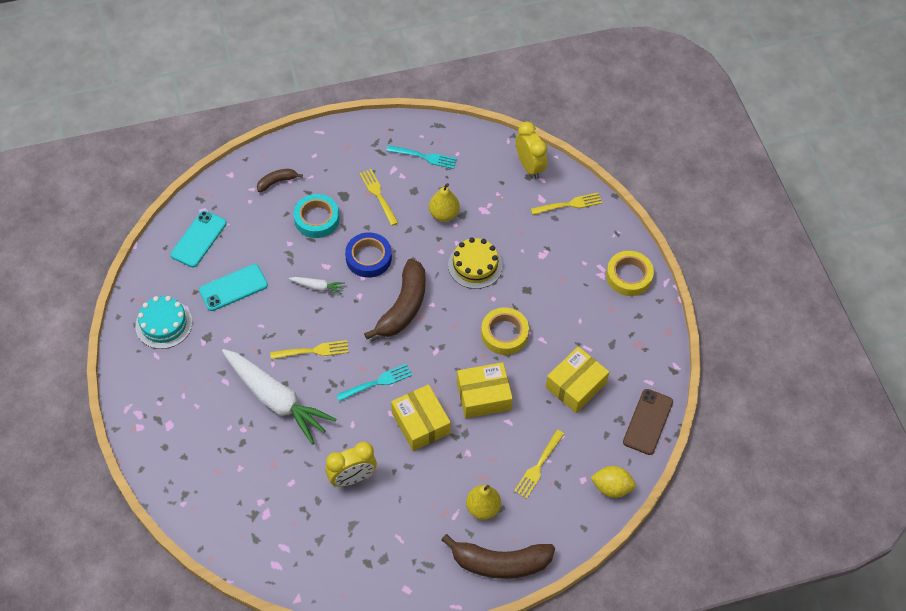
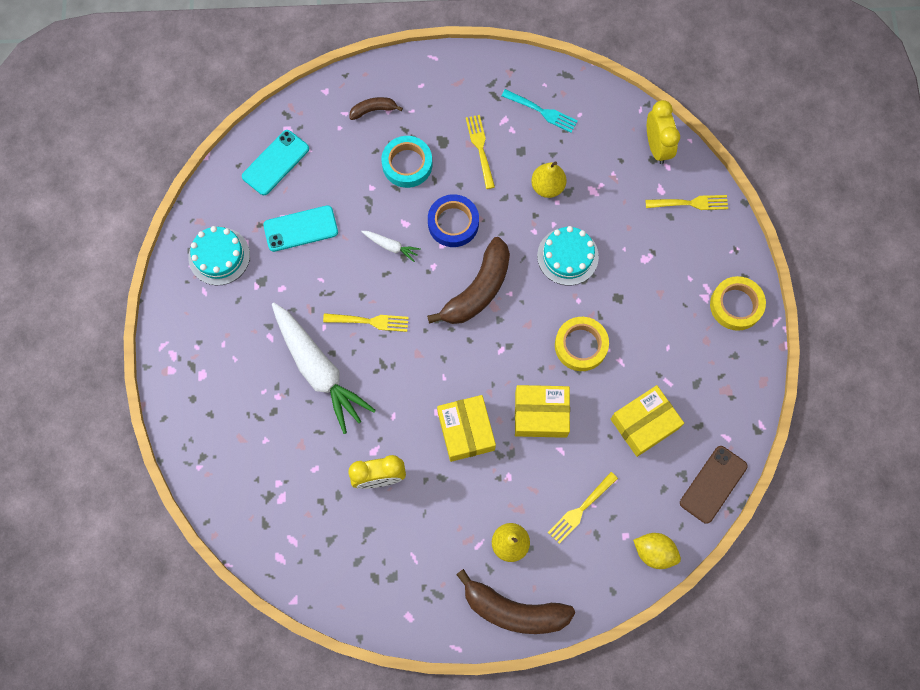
camera: 15 degrees right, 15 degrees up
turquoise fork [336,364,412,402] -> none
yellow cake [448,237,503,289] -> turquoise cake [537,226,599,286]

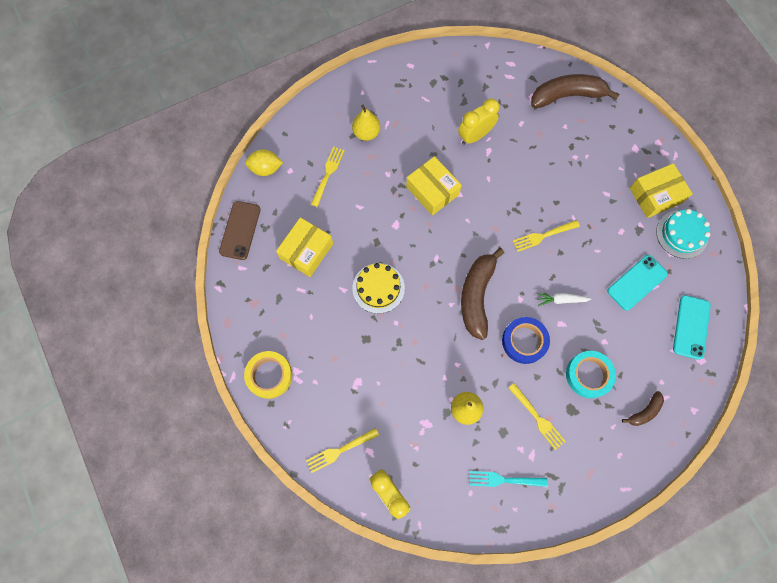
camera: 155 degrees right, 0 degrees up
white carrot [272,303,376,434] -> none
brown banana [456,569,575,634] -> brown banana moved to [531,74,619,108]
yellow box [515,385,570,438] -> yellow box moved to [630,163,693,218]
turquoise cake [537,226,599,286] -> none
yellow tape [555,317,609,371] -> yellow cake [352,263,405,314]

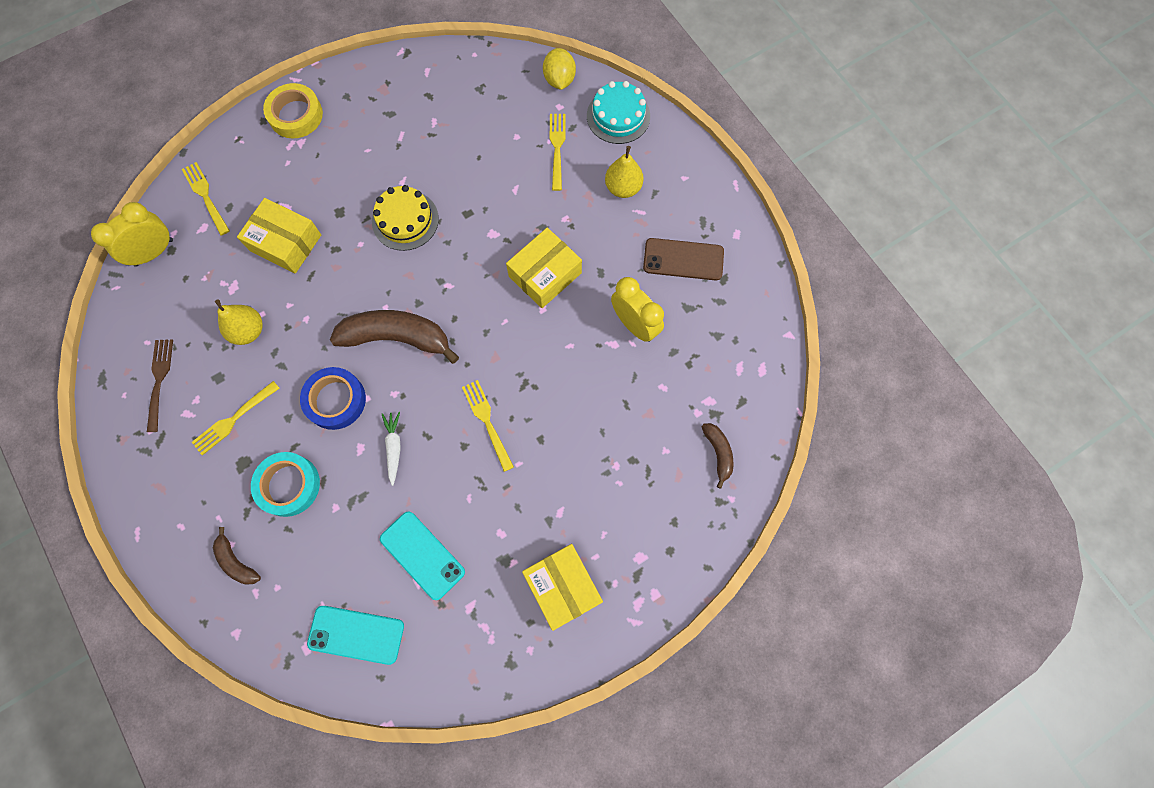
camera: 85 degrees right, 0 degrees up
brown phone [219,201,261,260] -> brown phone moved to [643,238,724,281]
yellow box [276,217,333,277] -> yellow box moved to [237,198,321,274]
yellow fork [311,146,345,207] -> yellow fork turned 105 degrees counterclockwise [549,114,565,191]
turquoise fork [470,471,548,487] -> brown fork [147,339,173,432]
brown banana [531,74,619,108] -> brown banana [702,423,733,489], size x0.50
turquoise cake [656,209,710,259] -> turquoise cake moved to [587,81,650,144]

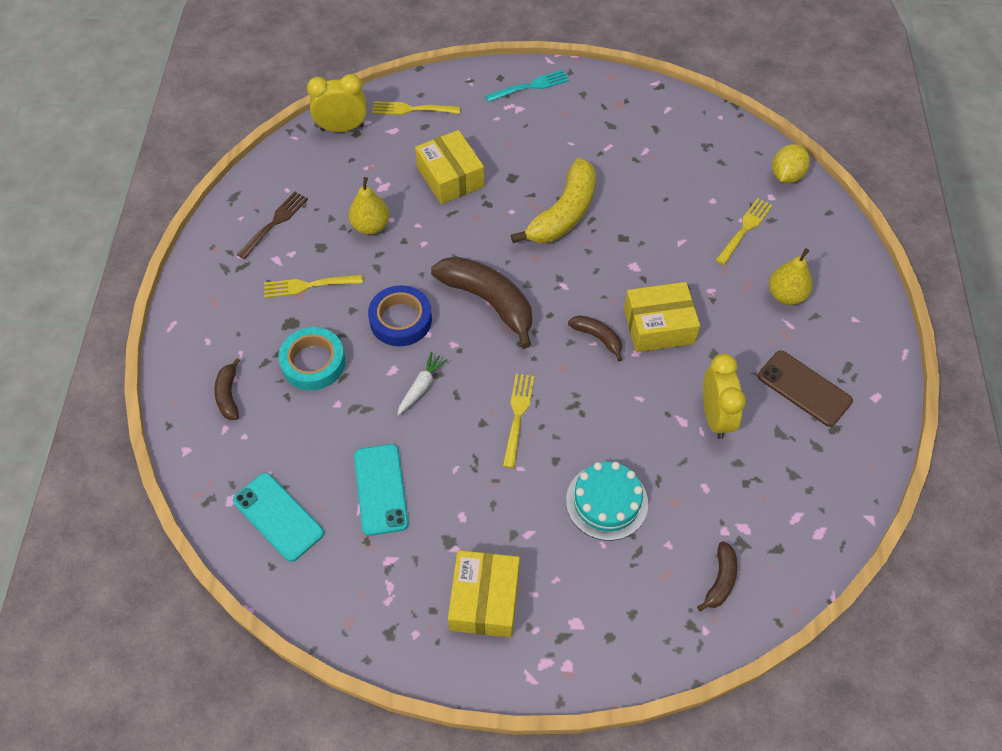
camera: 35 degrees right, 15 degrees down
yellow fork [182,162,230,235] -> yellow fork turned 90 degrees counterclockwise [372,101,460,115]
yellow tape [263,83,323,138] -> turquoise fork [485,70,569,102]
yellow cake [372,185,439,251] -> yellow banana [511,158,596,243]
turquoise cake [587,81,650,144] -> turquoise cake moved to [566,462,648,541]
none -> brown banana [568,315,622,362]

